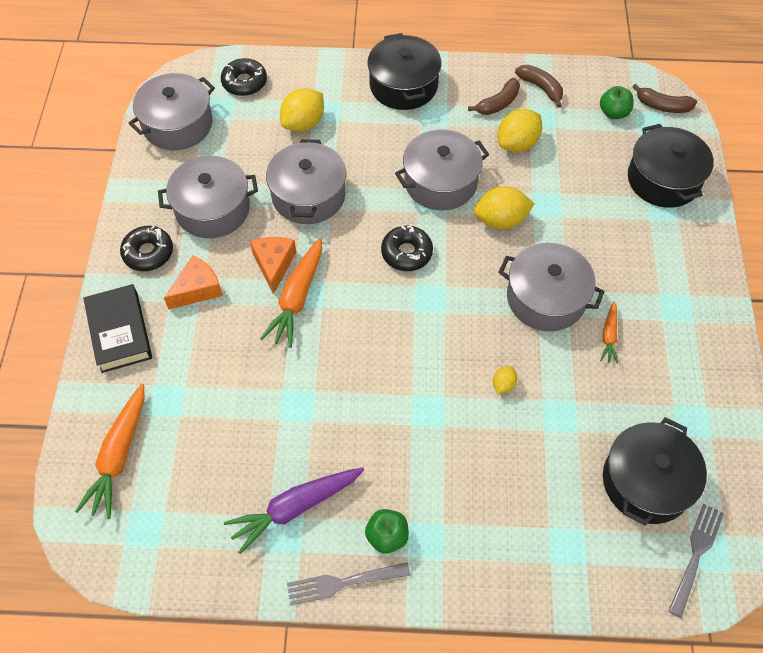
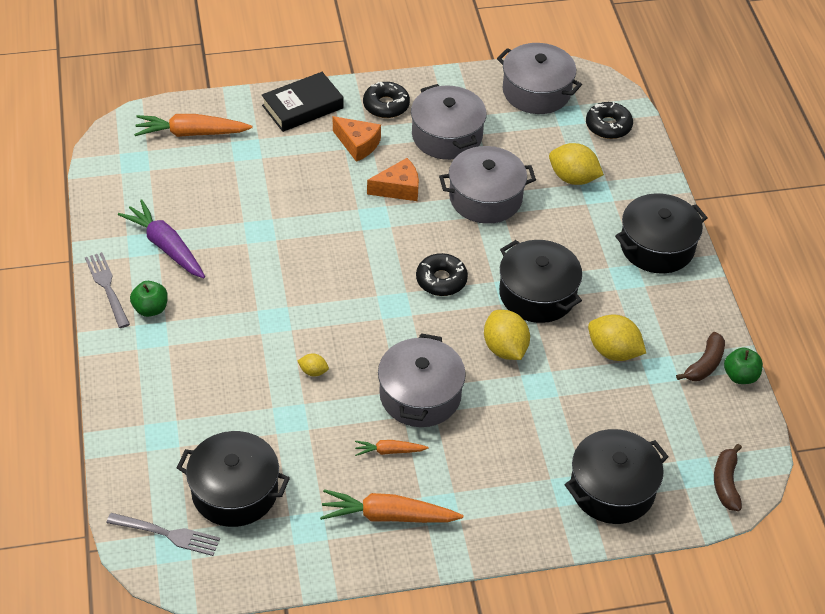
camera: 75 degrees right, 10 degrees down
orange carrot [260,238,322,348] -> orange carrot moved to [320,489,463,523]
grey pot [395,129,489,210] -> black pot [499,240,582,323]
brown banana [468,78,520,115] -> none
green apple [600,86,634,119] -> green apple moved to [724,348,763,384]

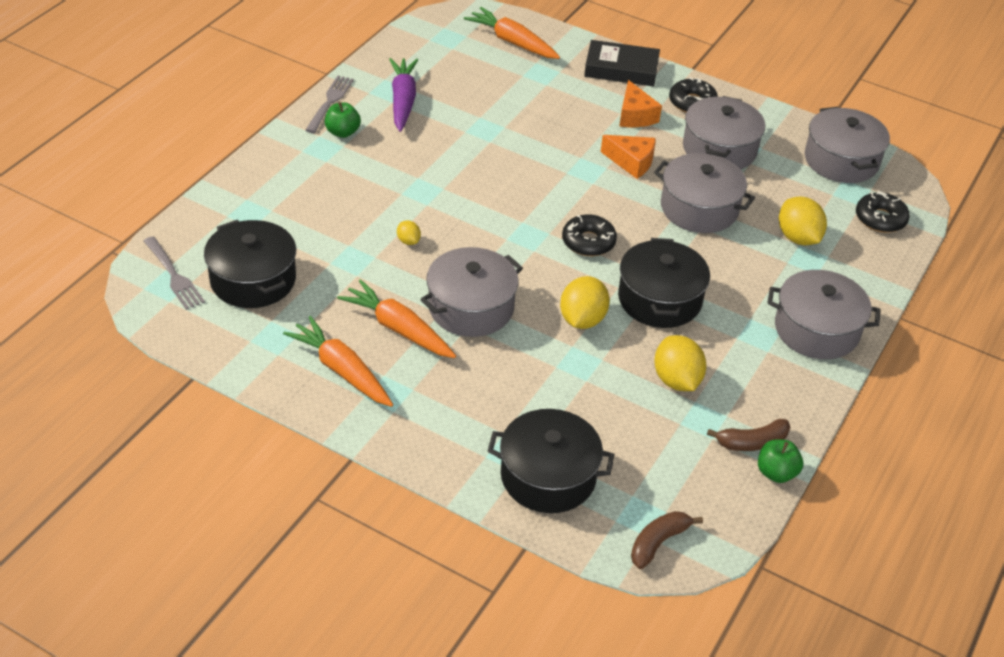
camera: 40 degrees right, 5 degrees down
orange carrot [355,440,429,456] -> orange carrot [337,279,456,358], size x1.87
black pot [615,193,708,274] -> grey pot [767,270,881,359]

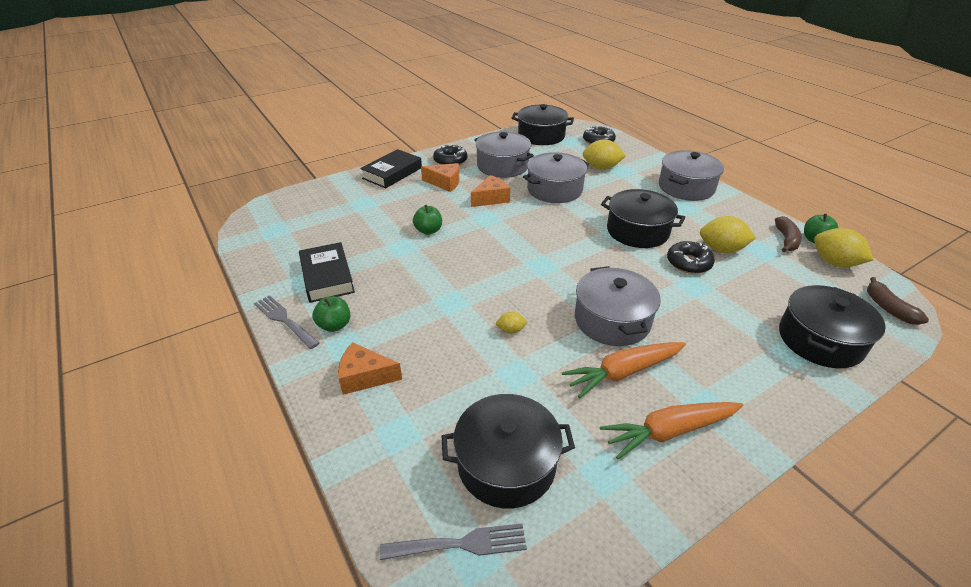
camera: 60 degrees left, 5 degrees down
purple carrot [389,58,418,132] -> black book [299,242,355,303]
orange carrot [464,7,560,59] -> none
yellow lemon [560,276,610,329] -> yellow lemon moved to [814,228,874,267]
black donut [562,214,617,256] -> black donut moved to [667,241,715,274]
grey pot [805,107,890,183] -> black pot [512,104,574,145]
none -> orange cheese [338,342,402,395]
none -> green apple [413,205,442,235]

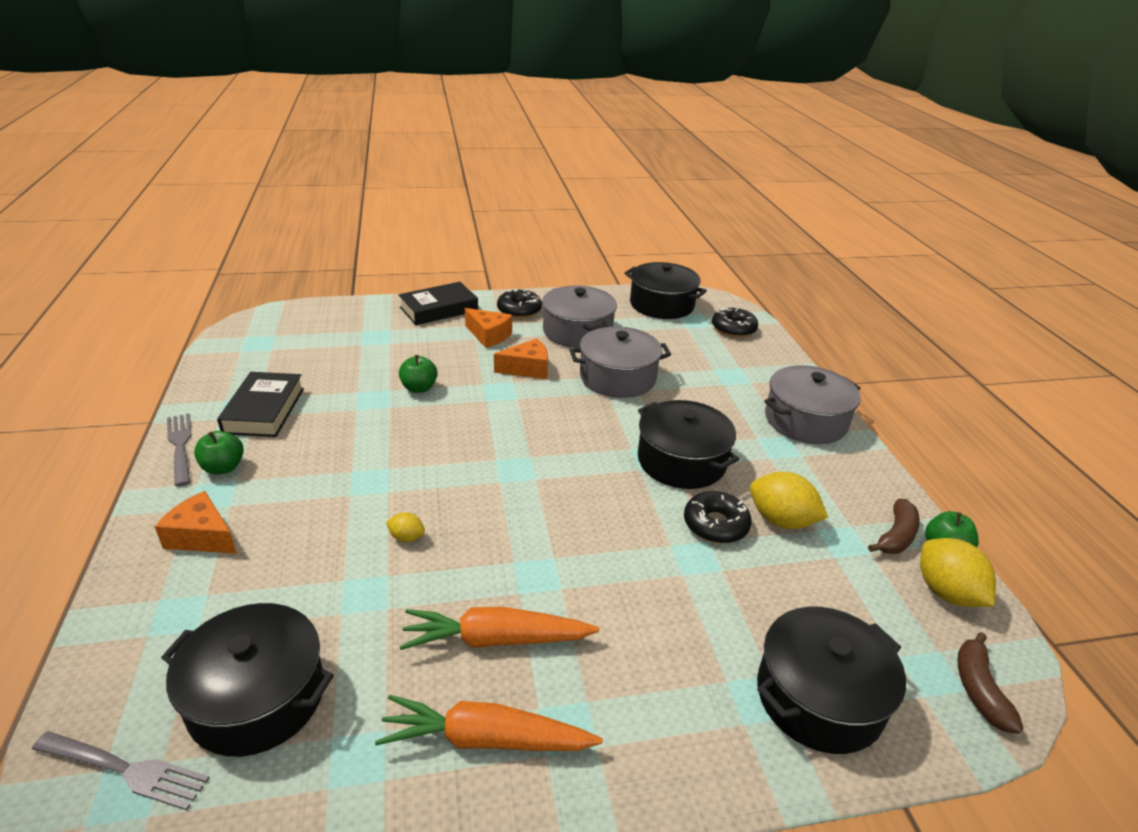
camera: 20 degrees right, 5 degrees down
grey pot [575,266,661,346] -> none
yellow lemon [583,139,626,170] -> none

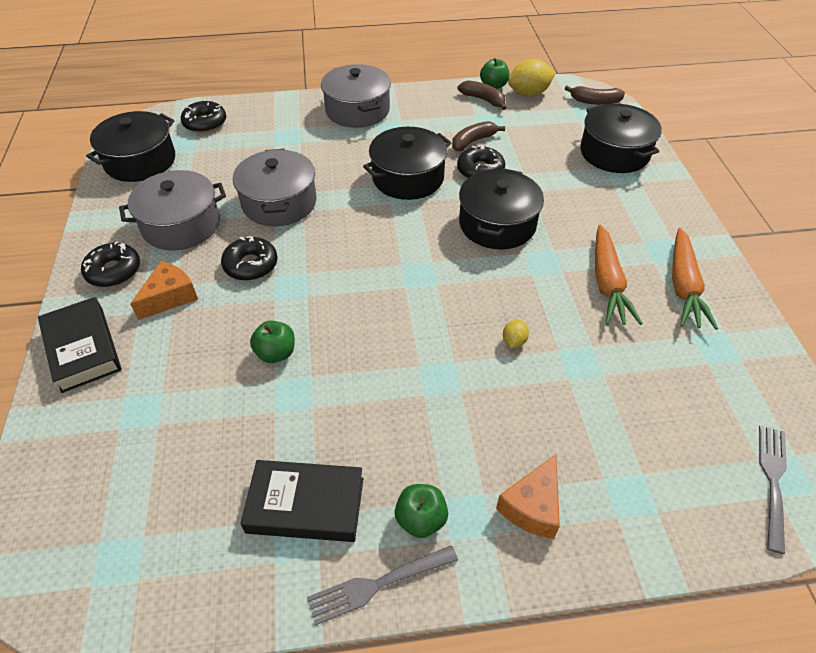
camera: 85 degrees left, 15 degrees up
black pot [161,603,334,757] -> black pot moved to [459,168,544,249]
orange cheese [494,338,548,379] -> black donut [221,236,278,281]
yellow lemon [750,472,828,529] -> brown banana [452,121,505,151]

